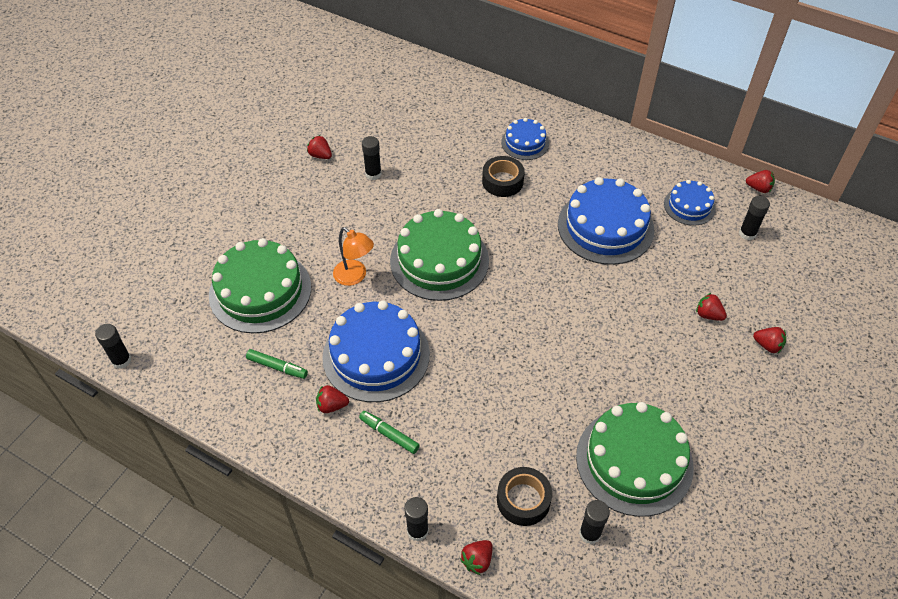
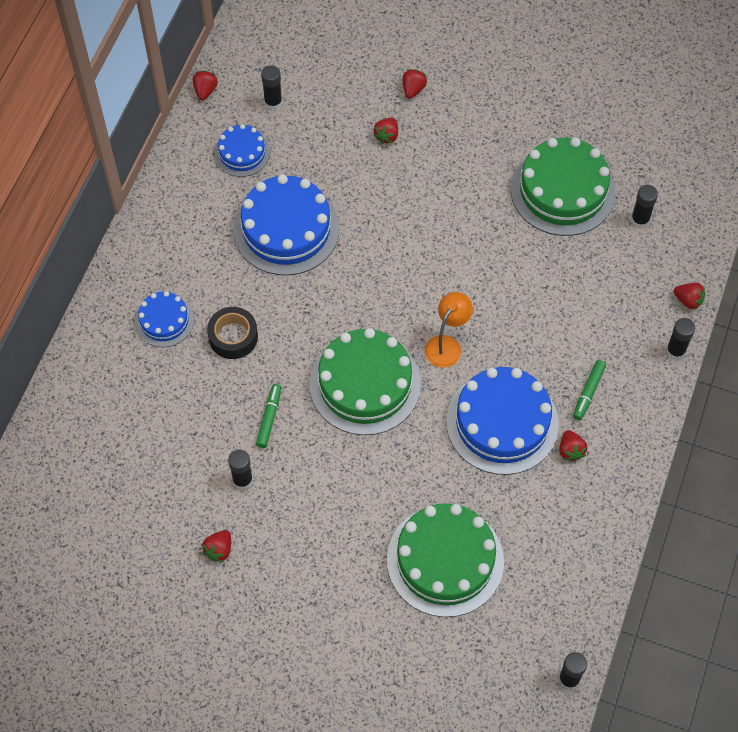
camera: 100 degrees left, 10 degrees up
green marker [246,349,308,379] -> green marker moved to [256,384,281,448]
orange lamp [333,227,374,286] -> orange lamp moved to [425,292,473,368]
black tape [497,467,552,526] -> none

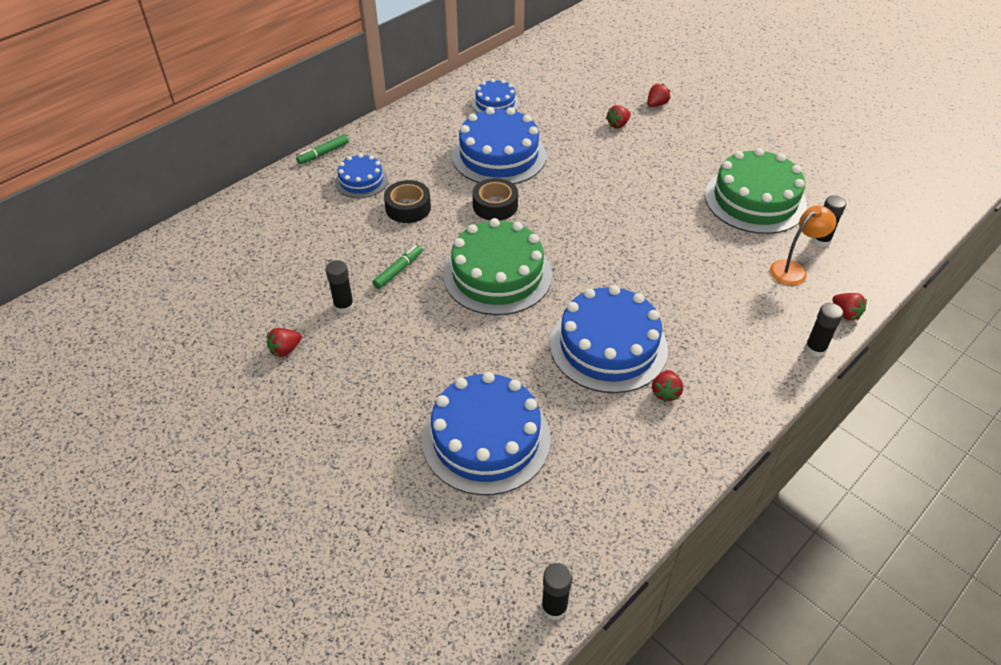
camera: 25 degrees right, 15 degrees down
red strawberry [193,71,218,100] -> none
black glue stick [261,65,282,110] -> none
green cake [387,503,504,617] -> blue cake [422,372,551,495]
orange lamp [425,292,473,368] -> orange lamp moved to [770,205,836,285]
green marker [573,360,606,420] -> green marker moved to [296,134,349,164]
none -> black tape [473,178,518,221]

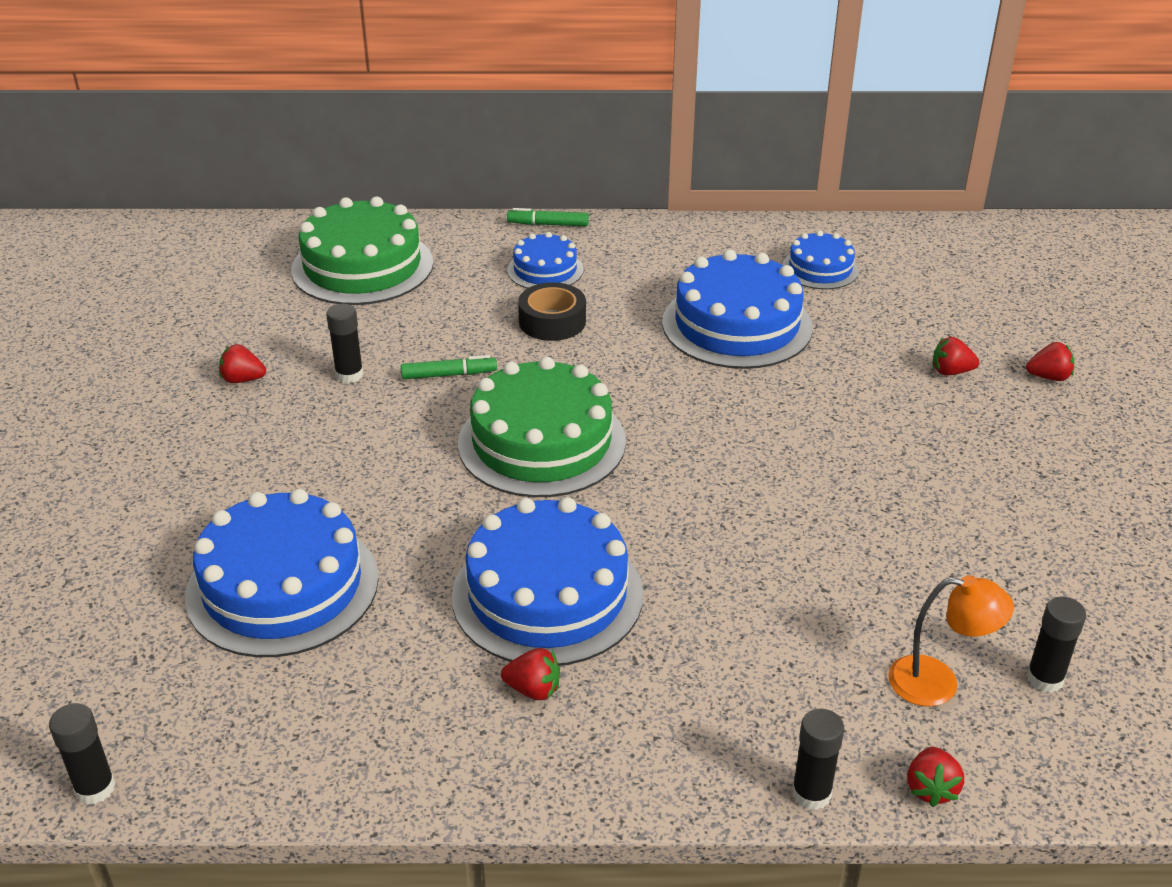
camera: 45 degrees right, 10 degrees down
black tape [473,178,518,221] -> none
red strawberry [652,370,683,403] -> red strawberry turned 135 degrees counterclockwise [501,648,560,700]
green cake [705,148,807,234] -> green cake moved to [291,197,433,305]

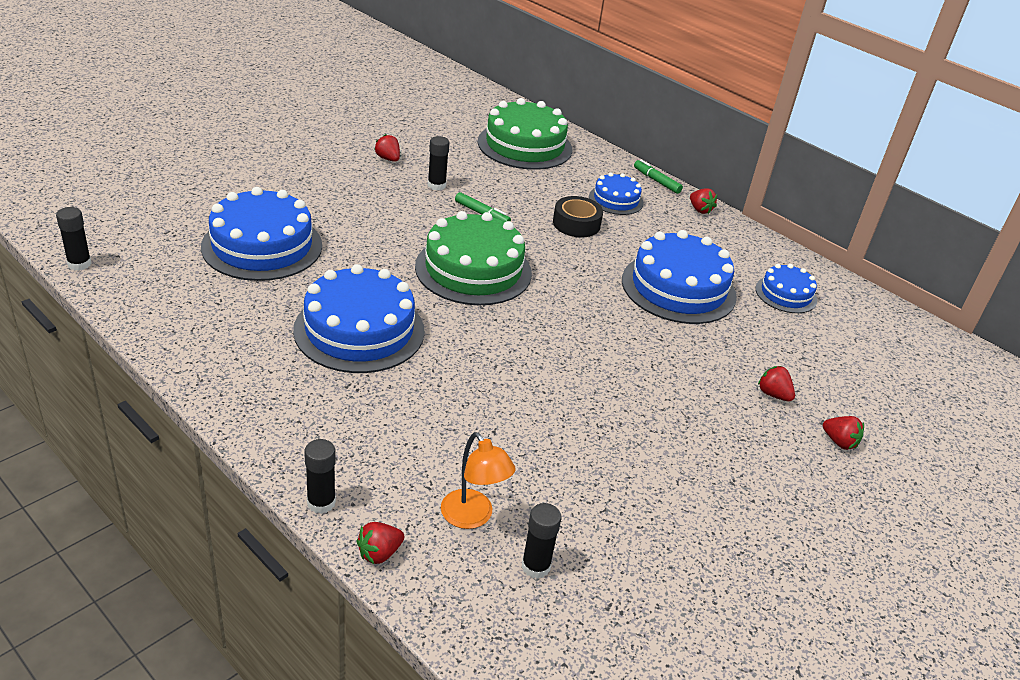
camera: 40 degrees right, 0 degrees up
red strawberry [501,648,560,700] -> red strawberry moved to [690,188,717,214]

